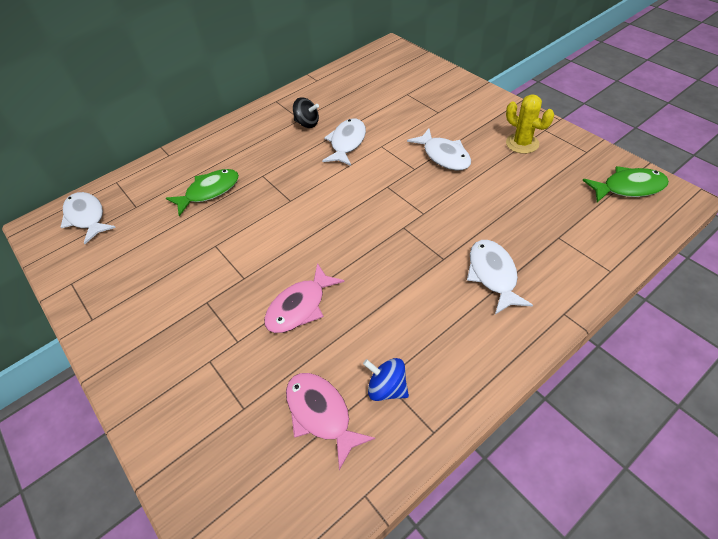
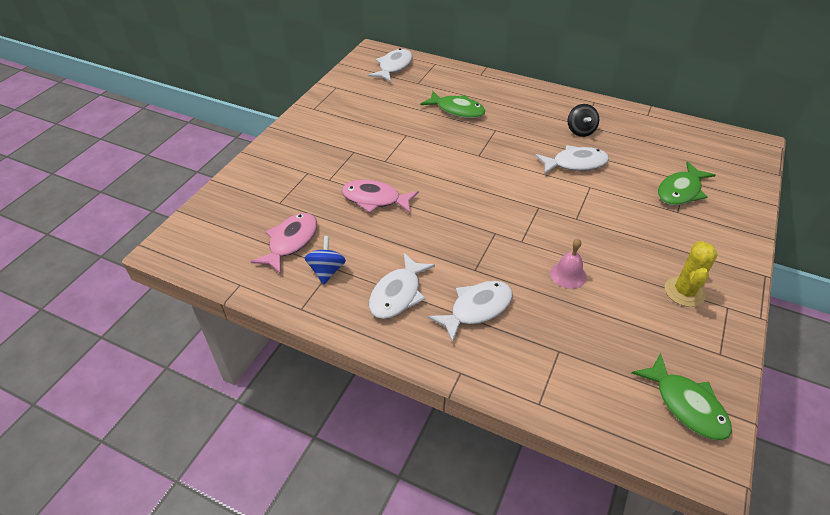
camera: 60 degrees right, 5 degrees down
white fish [407,128,471,170] -> white fish moved to [369,253,435,319]
none -> pink bell [550,238,586,289]
none -> green fish [658,161,715,205]

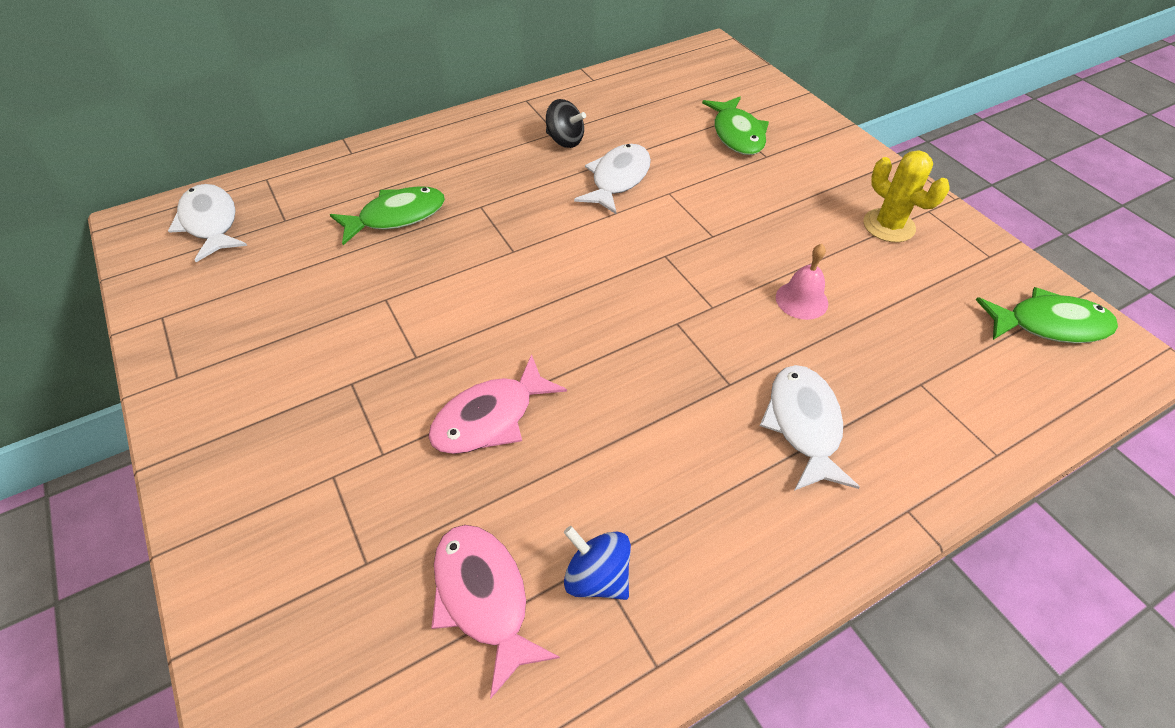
camera: 55 degrees left, 5 degrees up
white fish [369,253,435,319] -> none

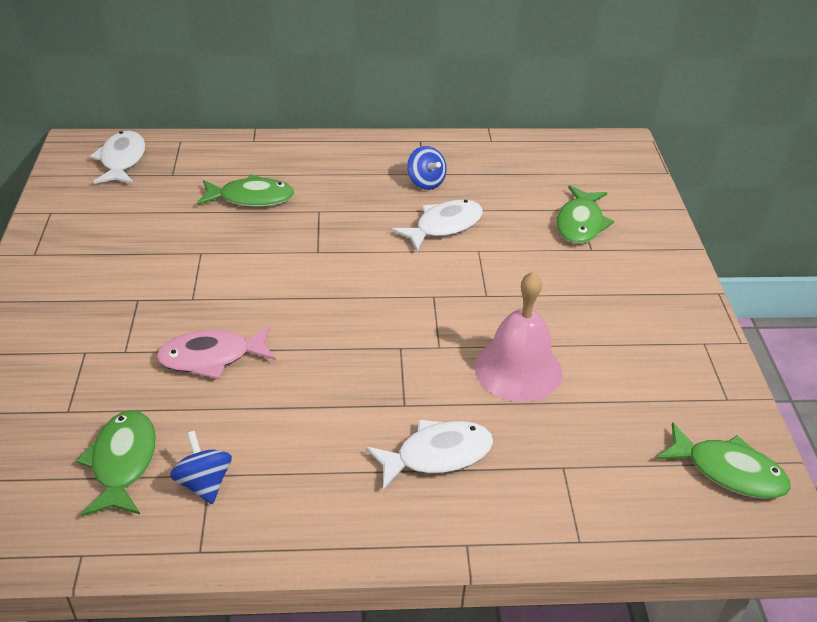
camera: 25 degrees right, 10 degrees down
pink fish [431,525,560,699] -> green fish [77,410,156,516]
black spinning top [546,99,586,148] -> blue spinning top [407,146,447,190]
white fish [760,365,860,491] -> white fish turned 45 degrees clockwise [366,420,493,489]
pink bell [776,244,828,320] -> pink bell [475,271,562,402], size x1.83
yellow cactus [863,151,949,242] -> none

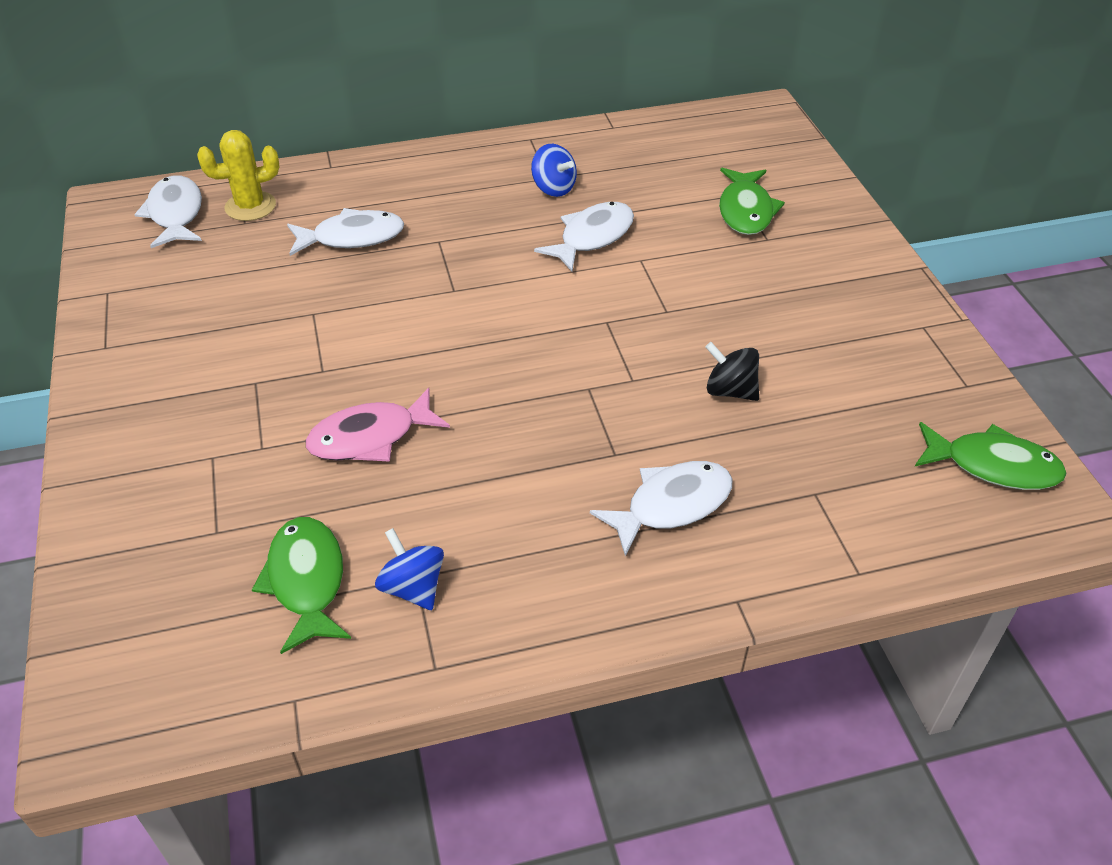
camera: 10 degrees left, 5 degrees up
green fish [197,174,294,207] -> white fish [287,208,404,256]
pink bell [475,271,562,402] -> black spinning top [705,342,759,401]
none -> yellow cactus [197,130,279,221]

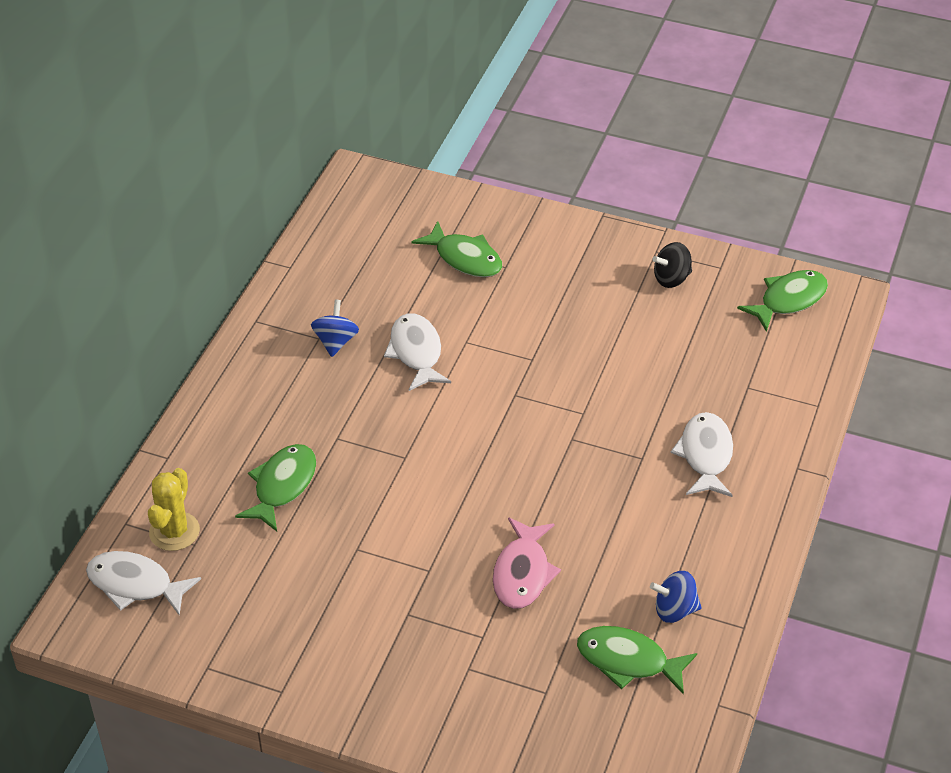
camera: 55 degrees left, 0 degrees up
white fish [287,208,404,256] -> green fish [235,444,316,531]
blue spinning top [531,144,577,197] -> blue spinning top turned 75 degrees counterclockwise [311,300,359,357]
black spinning top [705,342,759,401] -> black spinning top moved to [653,242,692,288]

